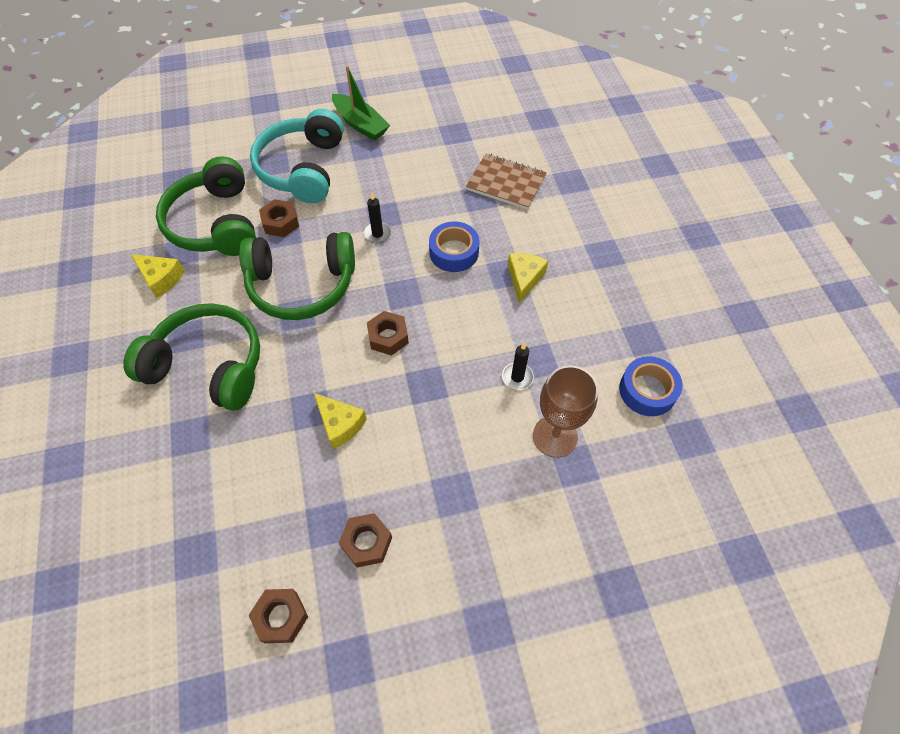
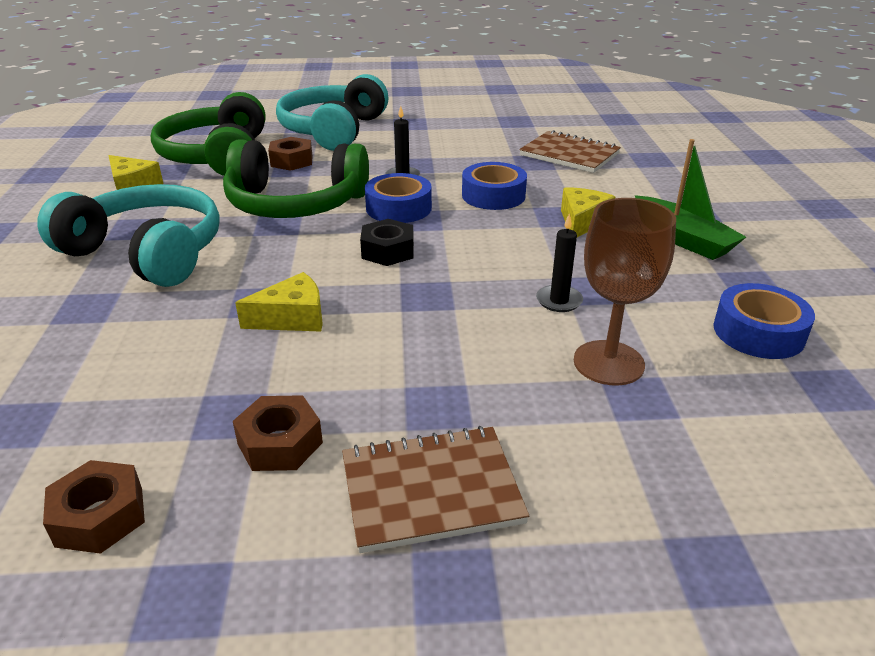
camera: 10 degrees right, 25 degrees down
green headphones [123,303,260,411] -> turquoise headphones [37,184,220,287]
yellow cheese [314,393,367,449] -> yellow cheese turned 75 degrees counterclockwise [235,272,323,332]
green boat [332,66,390,140] -> green boat moved to [635,139,746,260]
brown nut [367,311,409,356] -> black nut [360,219,414,266]
none -> brown notebook [342,426,529,553]
none -> blue tape [365,173,432,223]

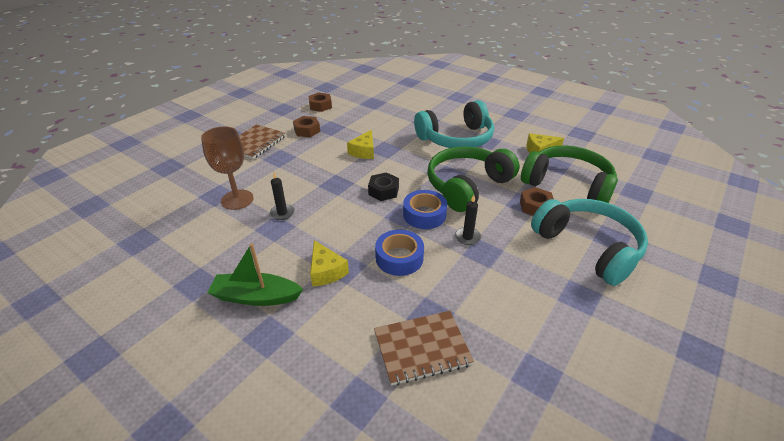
camera: 130 degrees right, 5 degrees up
blue tape [713,283,815,359] -> none

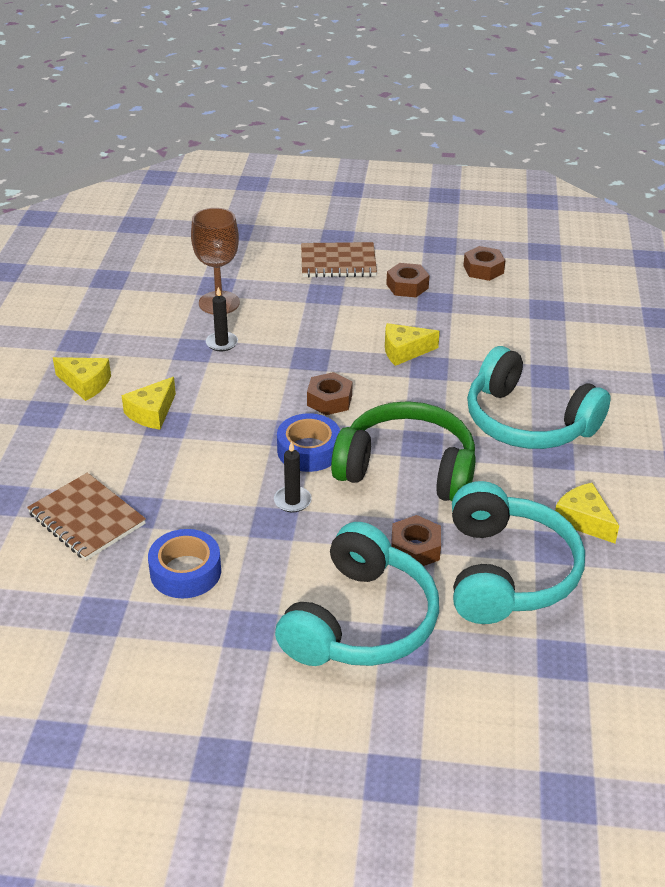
camera: 60 degrees right, 0 degrees up
green boat [207,243,303,306] -> yellow cheese [53,357,111,401]
black nut [368,172,399,201] -> brown nut [307,372,353,415]
blue tape [375,230,424,276] -> blue tape moved to [148,529,221,598]
green headphones [521,145,618,203] -> turquoise headphones [452,481,585,624]

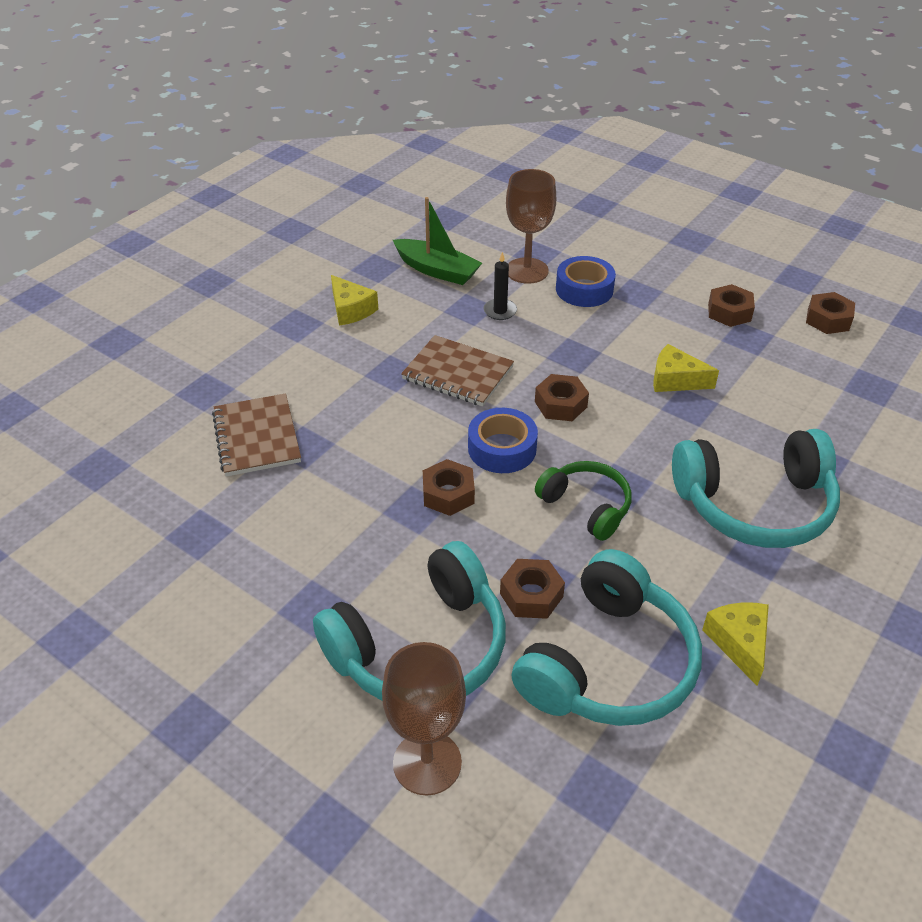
camera: 30 degrees right, 5 degrees up
yellow cheese [121,377,176,429] -> none
blue tape [148,529,221,598] -> blue tape moved to [556,256,616,307]
black candle [274,441,312,512] -> brown nut [423,459,475,516]
brown notebook [301,242,377,278] -> brown notebook moved to [401,335,514,406]
green headphones [331,401,476,501] -> green headphones [535,461,632,541], size x0.58
turquoise headphones [467,346,611,449] -> turquoise headphones turned 75 degrees counterclockwise [672,429,840,548]
none -> brown goblet [382,642,466,796]
none -> green boat [393,197,482,285]

